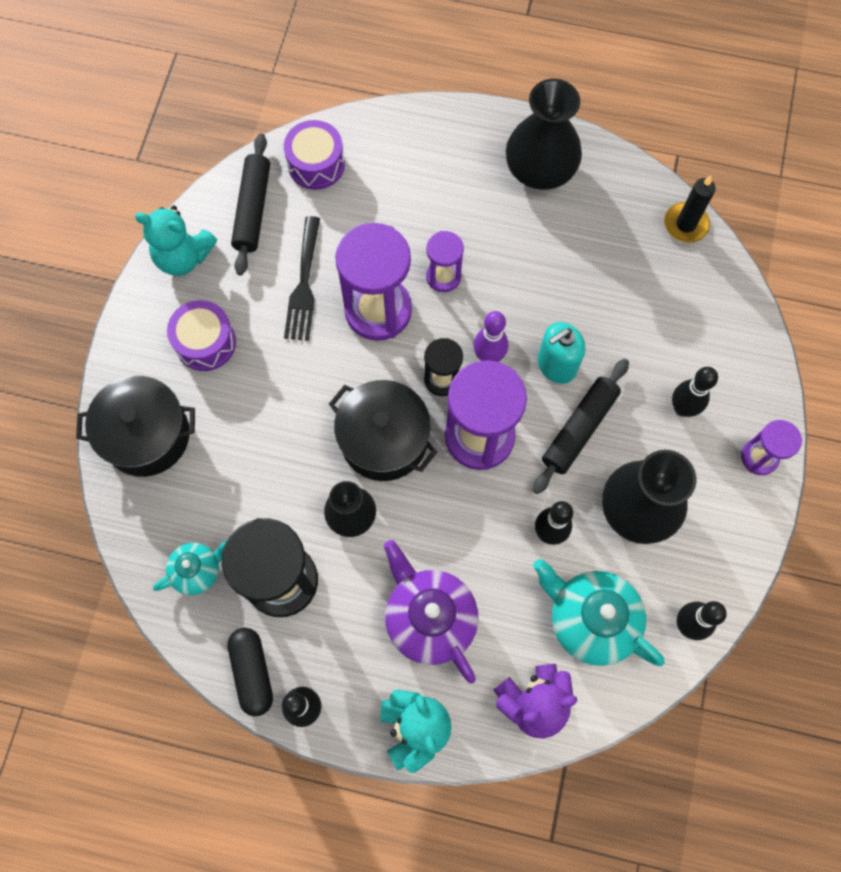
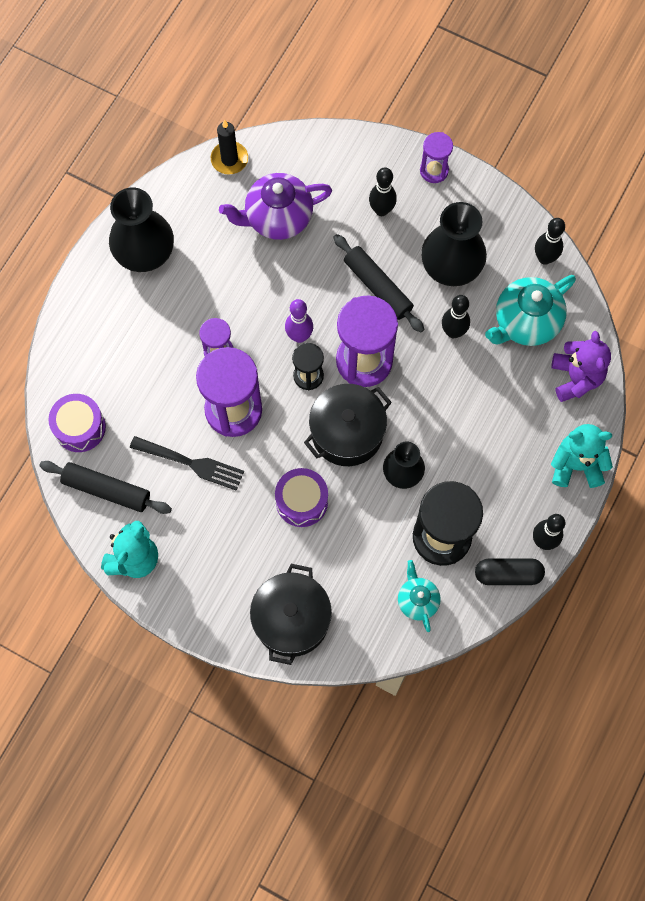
camera: 75 degrees left, 0 degrees up
purple drum [167,300,236,371] -> purple drum moved to [275,468,328,527]
purple teapot [384,540,478,683] -> purple teapot moved to [219,173,332,240]
turquoise soap dispenser [538,322,585,384] -> none

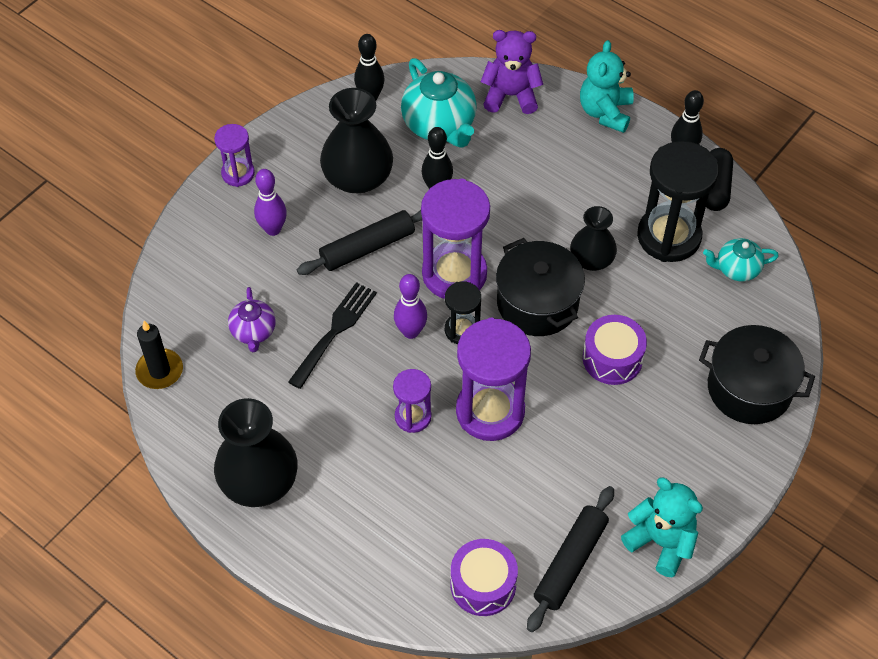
camera: 80 degrees left, 15 degrees down
black fork [130,436,244,491] -> black fork moved to [288,282,377,389]
purple teapot [219,173,332,240] -> purple teapot [228,287,276,352], size x0.57
black bowling pin [369,167,397,216] -> purple bowling pin [254,169,287,236]

